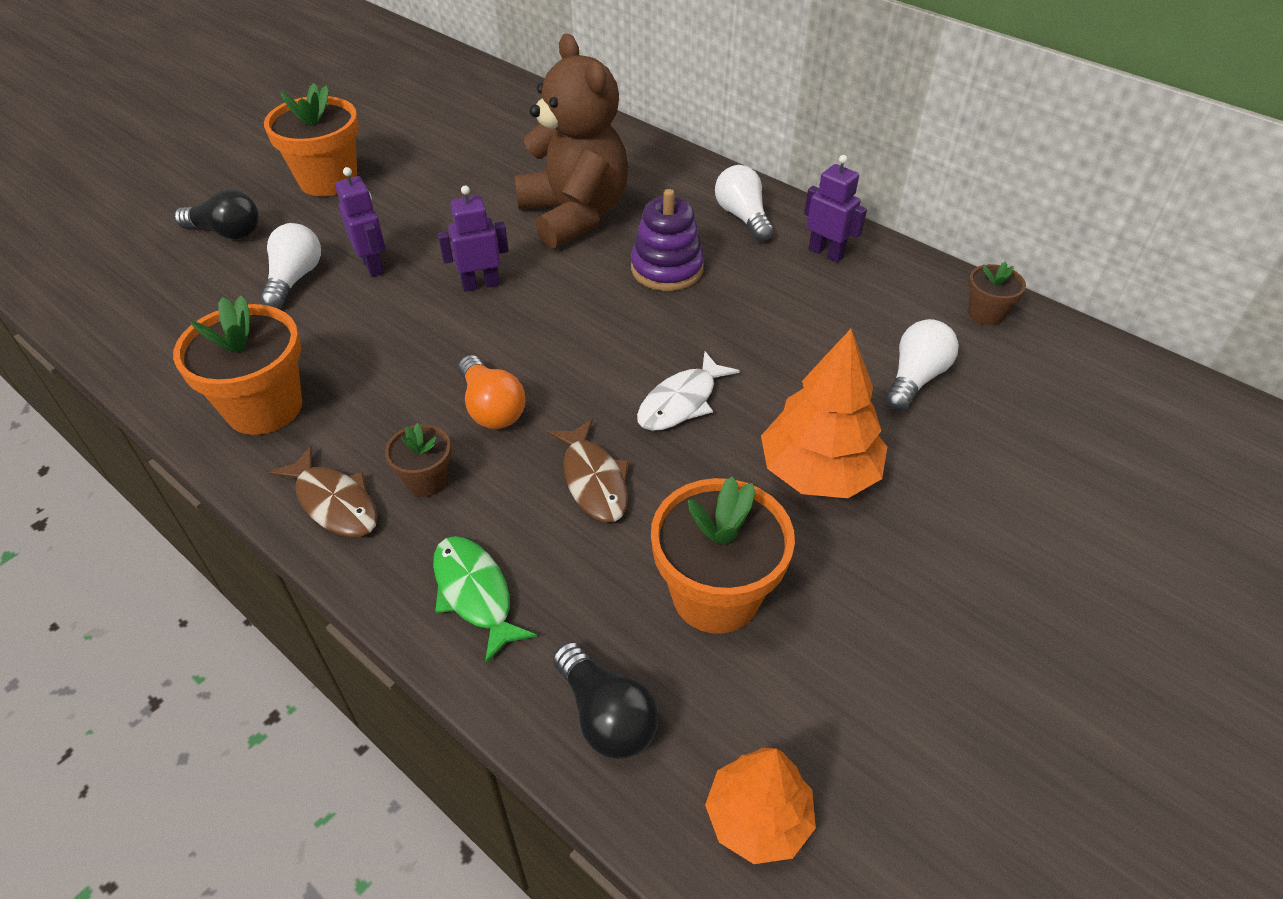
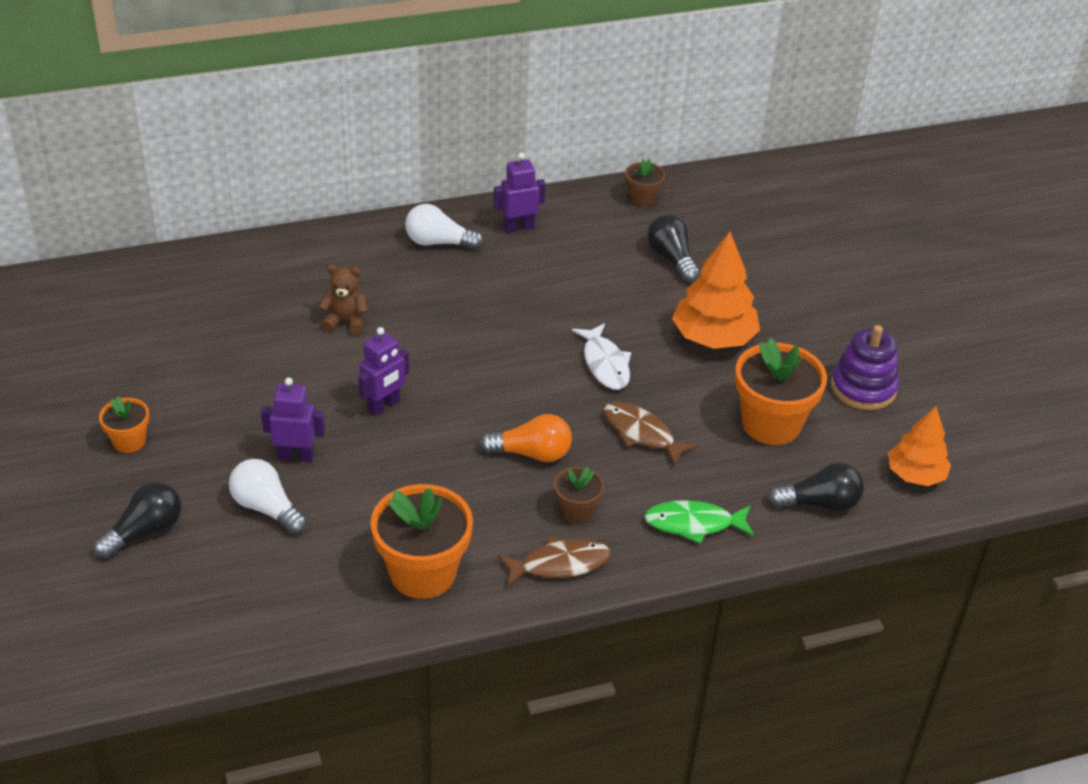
camera: 60 degrees left, 5 degrees down
orange flower pot [264,83,359,196] -> orange flower pot [99,396,149,453], size x0.52
purple robot [438,186,509,292] -> purple robot turned 150 degrees counterclockwise [358,327,409,416]
brown teddy bear [514,34,628,249] -> brown teddy bear [319,265,368,334], size x0.42
brown fish [548,419,629,522] -> brown fish turned 150 degrees counterclockwise [604,402,698,466]
purple stacking toy [631,189,704,291] -> purple stacking toy moved to [831,325,899,410]
white light bulb [885,319,959,411] -> black light bulb [647,214,699,282]

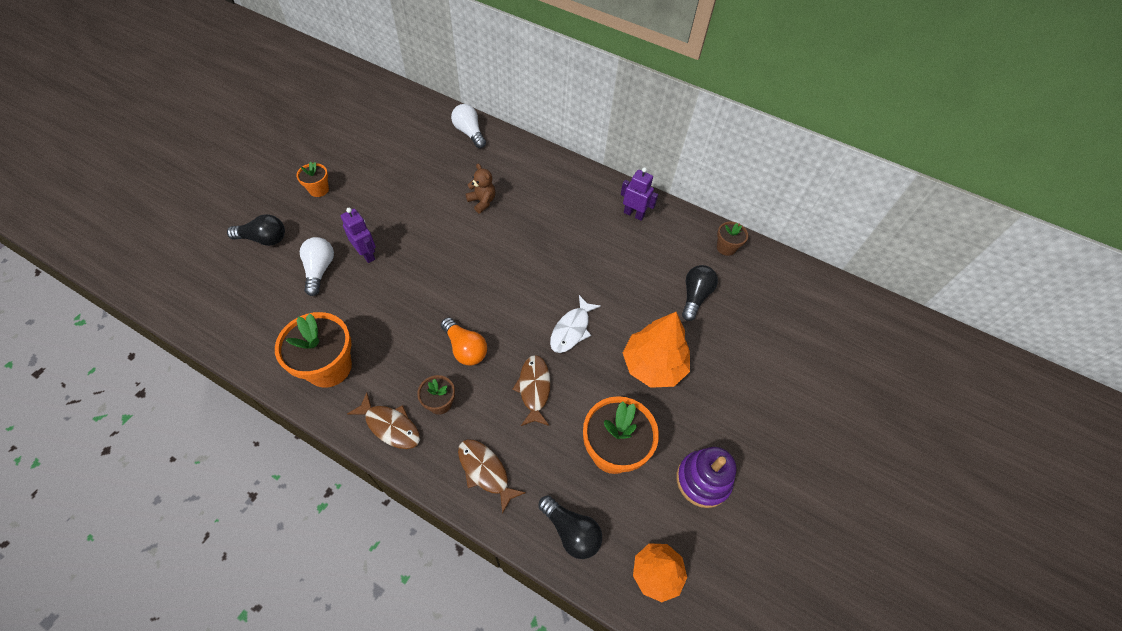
camera: 45 degrees right, 15 degrees up
purple robot [358,327,409,416] -> none
white light bulb [405,204,484,250] -> white light bulb moved to [451,104,486,148]
green fish [644,500,754,544] -> brown fish [458,439,526,514]

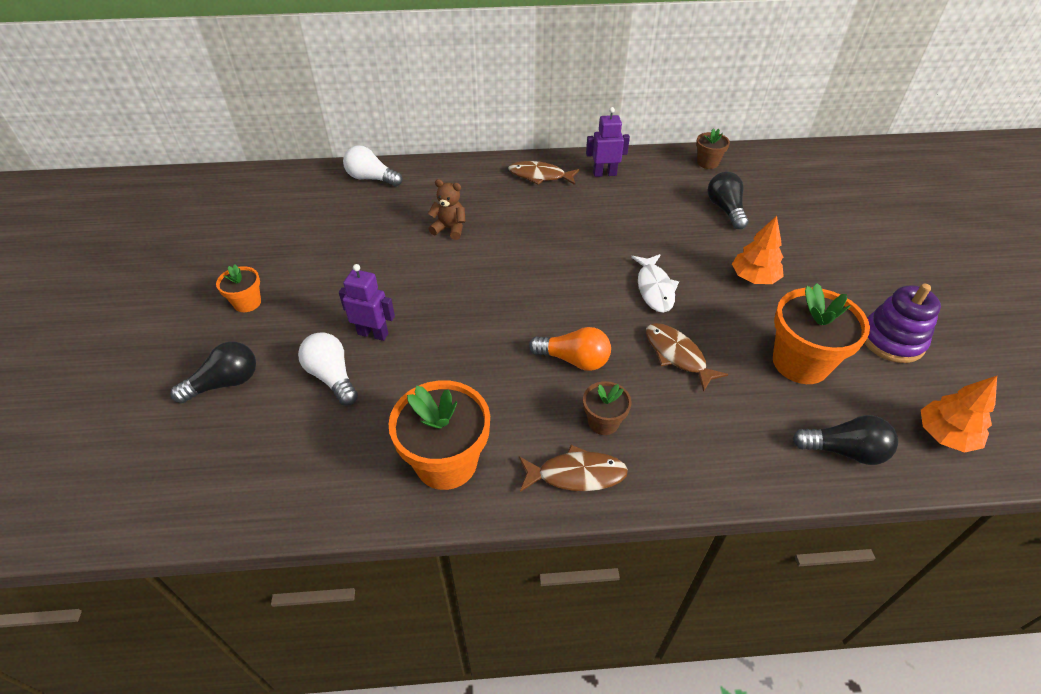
camera: 30 degrees left, 10 degrees down
brown fish [458,439,526,514] -> brown fish moved to [508,161,580,185]
orange tree [623,312,690,388] -> orange tree [732,216,784,284], size x0.66

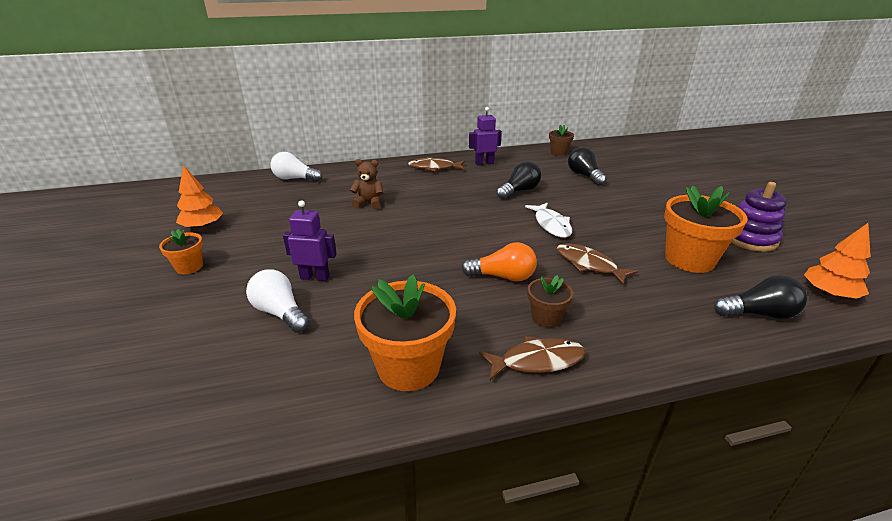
camera: 10 degrees left, 15 degrees down
black light bulb [170,341,256,403] -> black light bulb moved to [496,161,541,199]
orange tree [732,216,784,284] -> orange tree moved to [176,165,223,229]

